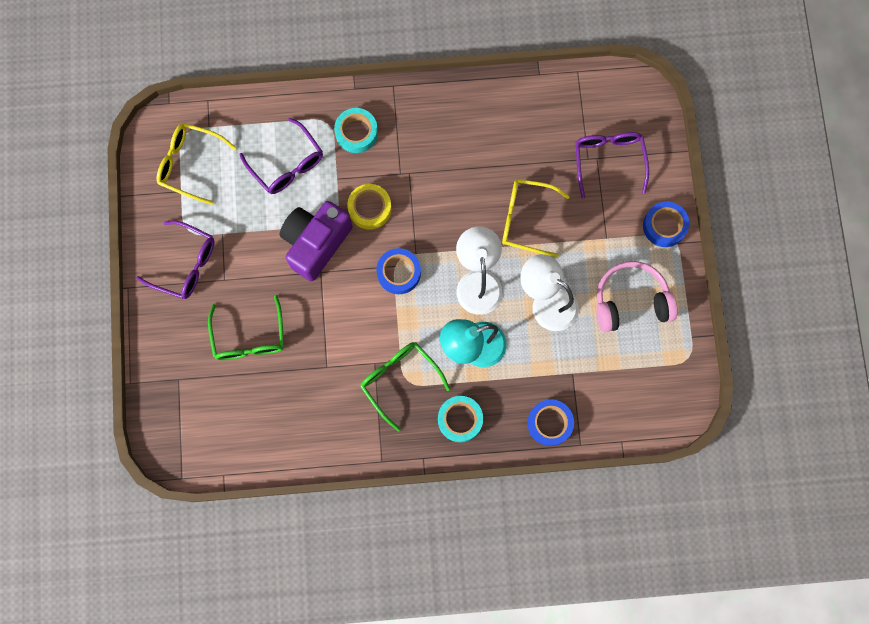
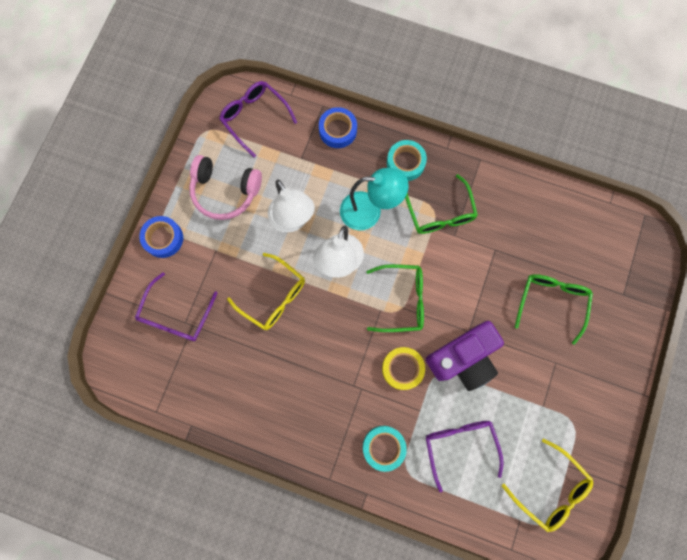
camera: 155 degrees left, 0 degrees up
purple glasses [136,221,215,299] -> purple glasses moved to [219,81,297,157]
blue tape [376,248,421,294] -> green glasses [366,264,424,332]

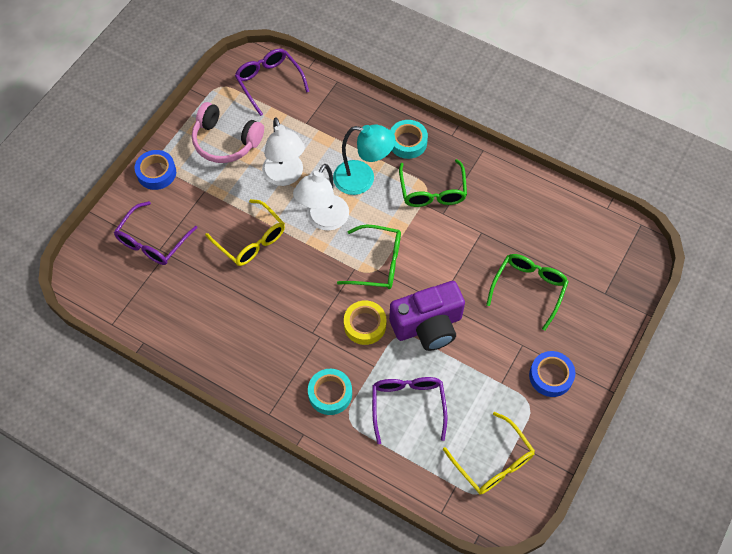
camera: 10 degrees right, 15 degrees down
blue tape [319,107,357,148] -> blue tape moved to [529,351,576,397]

